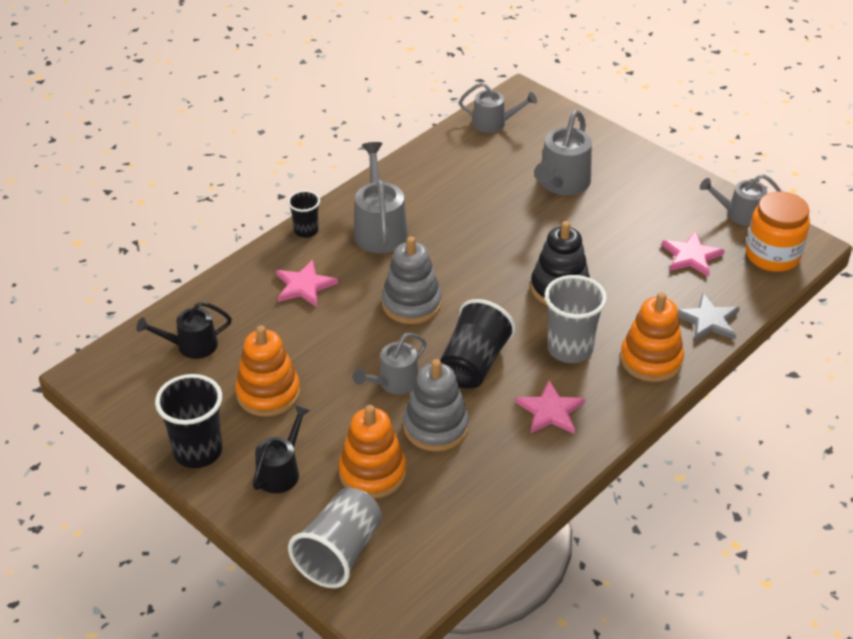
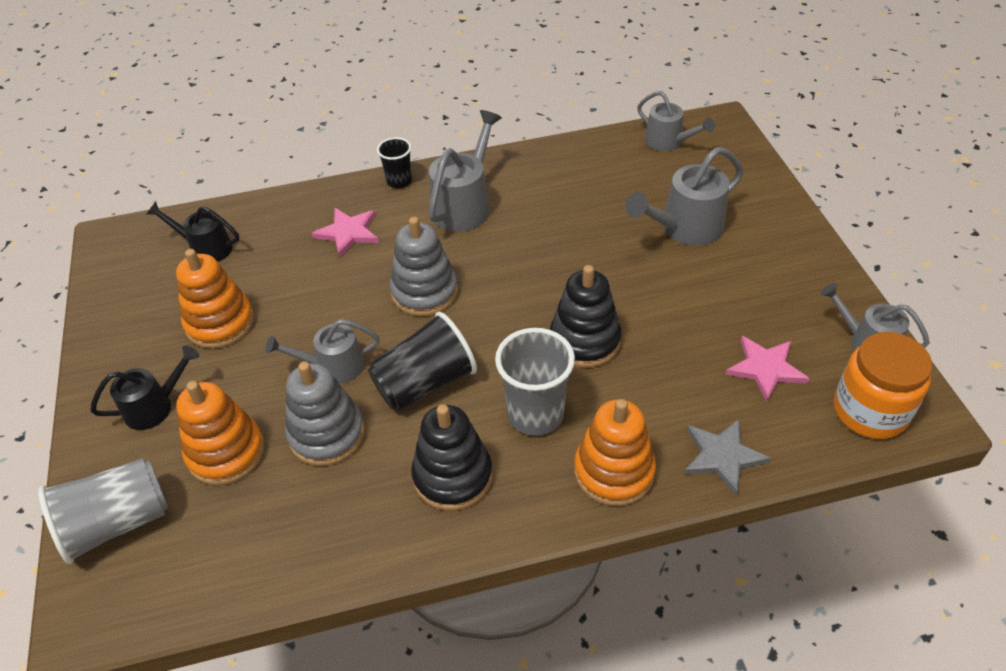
camera: 35 degrees right, 5 degrees up
black cup [155,374,223,468] -> none
pink star [515,380,585,434] -> black stacking toy [411,404,492,511]

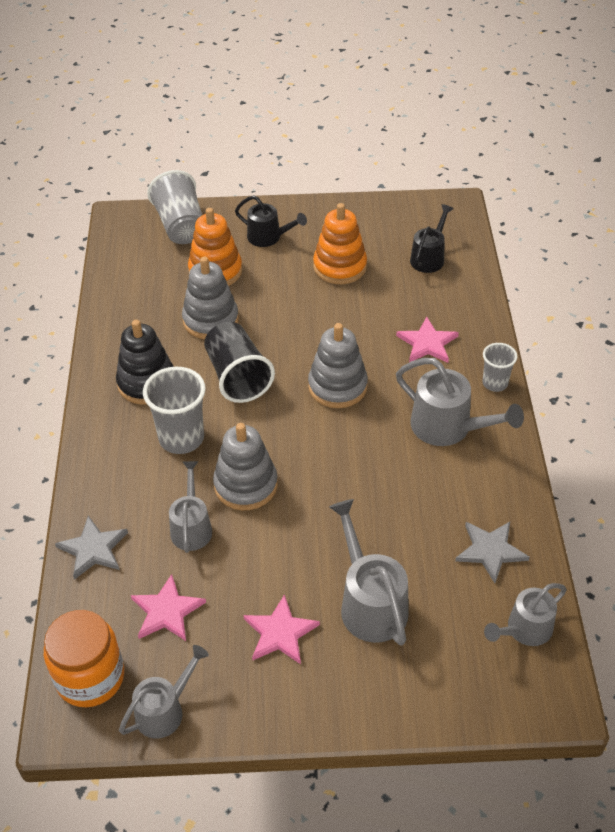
camera: 100 degrees right, 0 degrees up
black watering can [90,346,199,430] -> black watering can turned 45 degrees counterclockwise [235,195,307,247]
grey watering can [265,319,379,383] -> grey watering can moved to [169,461,212,553]
black cup [377,137,412,188] -> grey cup [483,343,518,392]
black stacking toy [550,265,621,368] -> grey stacking toy [213,423,278,510]
orange stacking toy [574,399,656,506] -> none
none -> pink star [243,594,320,664]
none -> grey star [455,522,530,583]

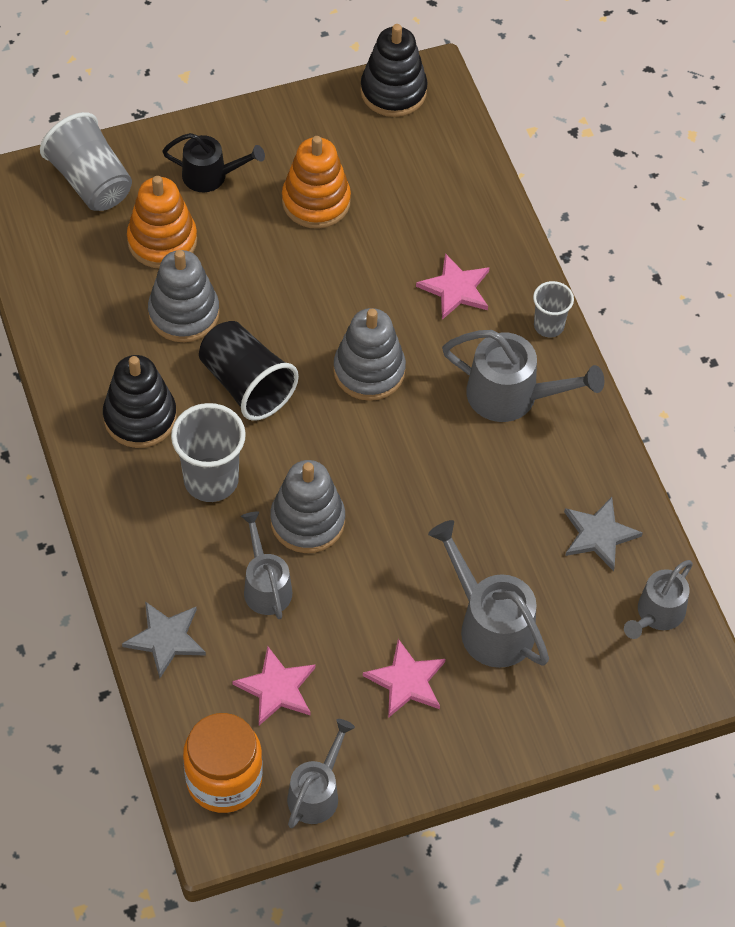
camera: 20 degrees left, 10 degrees up
black watering can [410,204,454,273] -> none
none -> black stacking toy [360,24,428,117]

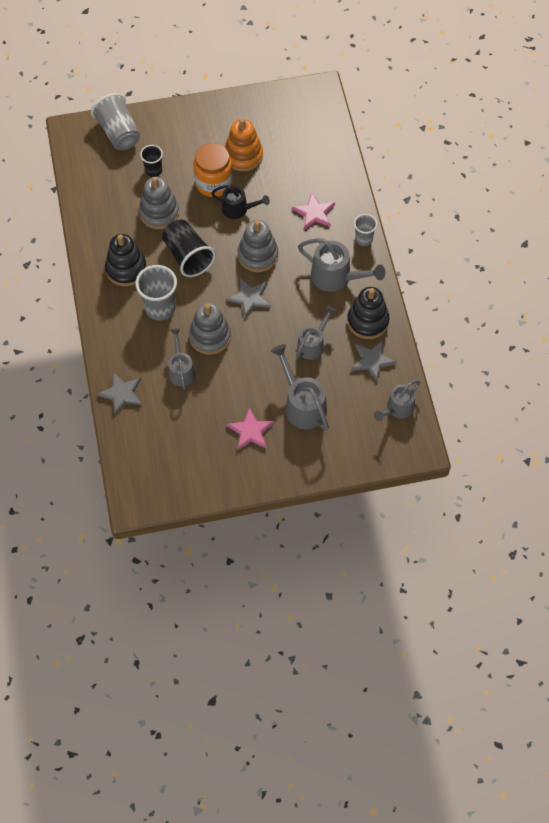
camera: 10 degrees right, 5 degrees up
orange stacking toy [127,176,197,268] -> black cup [140,145,163,177]
black watering can [162,133,265,192] -> black watering can moved to [211,185,270,219]
orange jar [183,713,263,813] -> orange jar moved to [193,143,233,197]
pink star [232,646,315,725] -> none
grey watering can [287,719,355,828] -> grey watering can moved to [296,306,336,360]
black stacking toy [360,24,428,117] -> black stacking toy moved to [347,287,389,339]
none -> grey star [226,278,271,318]

